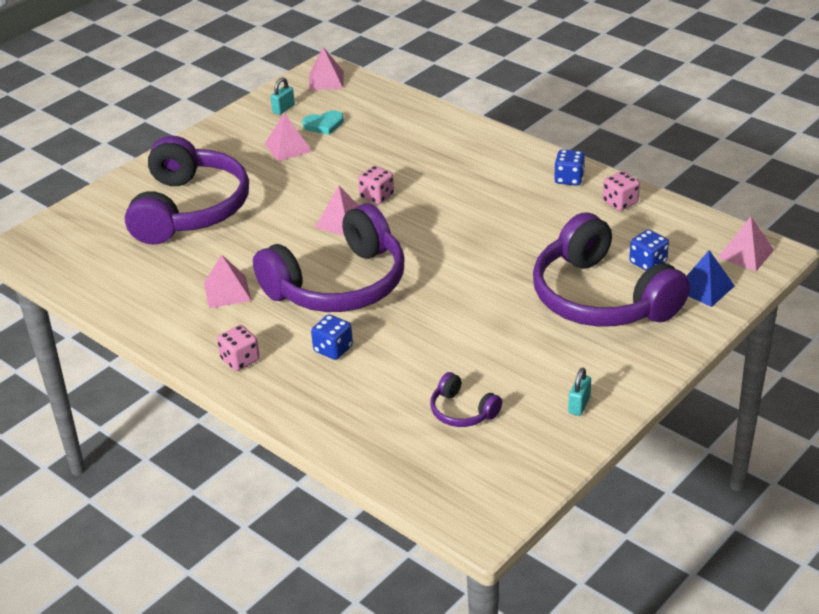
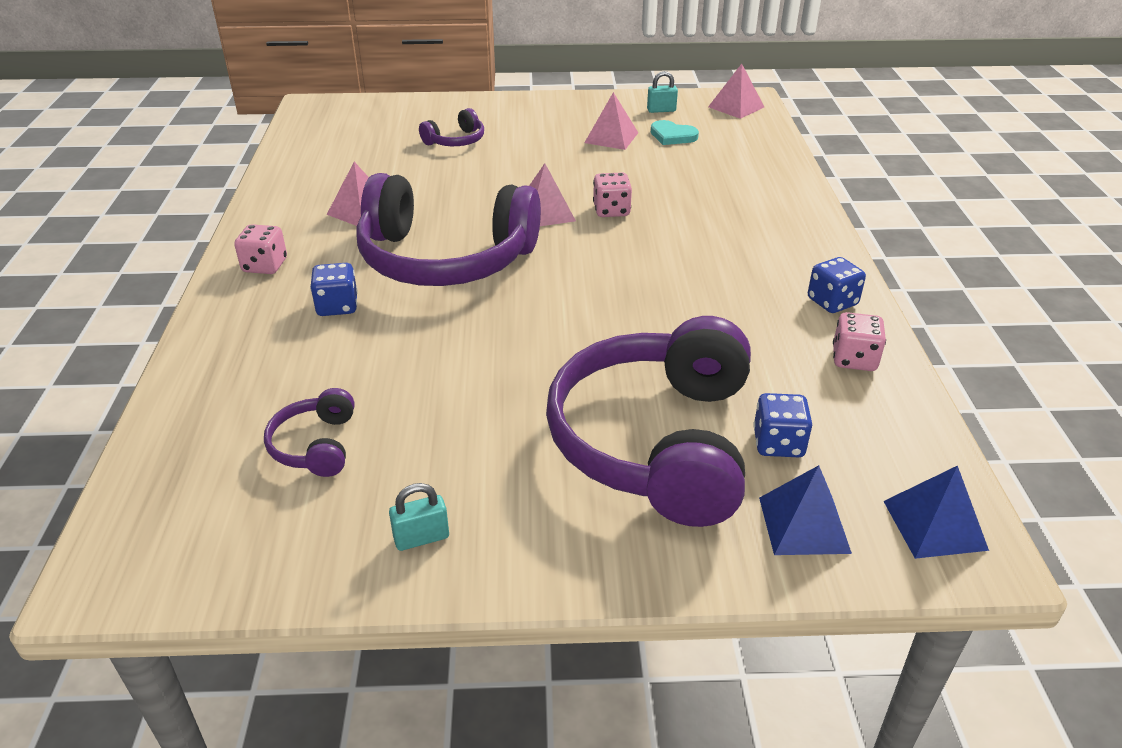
camera: 45 degrees right, 0 degrees up
purple headphones [125,136,249,245] -> purple headphones [419,108,484,146], size x0.42
pink pyramid [717,217,774,271] -> blue pyramid [883,466,989,559]

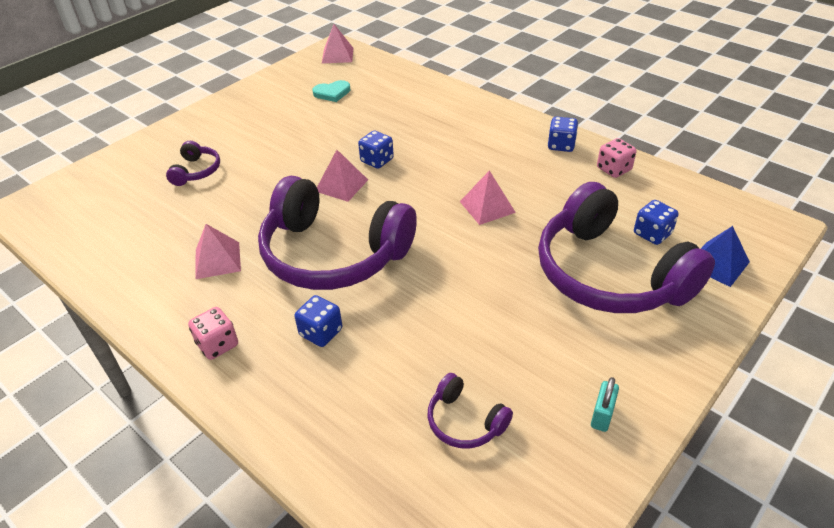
camera: 45 degrees left, 5 degrees up
purple headphones [356,173,541,286] -> purple headphones turned 60 degrees clockwise [258,176,417,290]
pink pyramid [584,92,638,150] -> pink pyramid moved to [460,170,516,225]
pink dice [593,172,632,217] -> blue dice [358,131,394,169]
turquoise padlock [647,71,678,113] -> none
blue pyramid [883,466,989,559] -> none

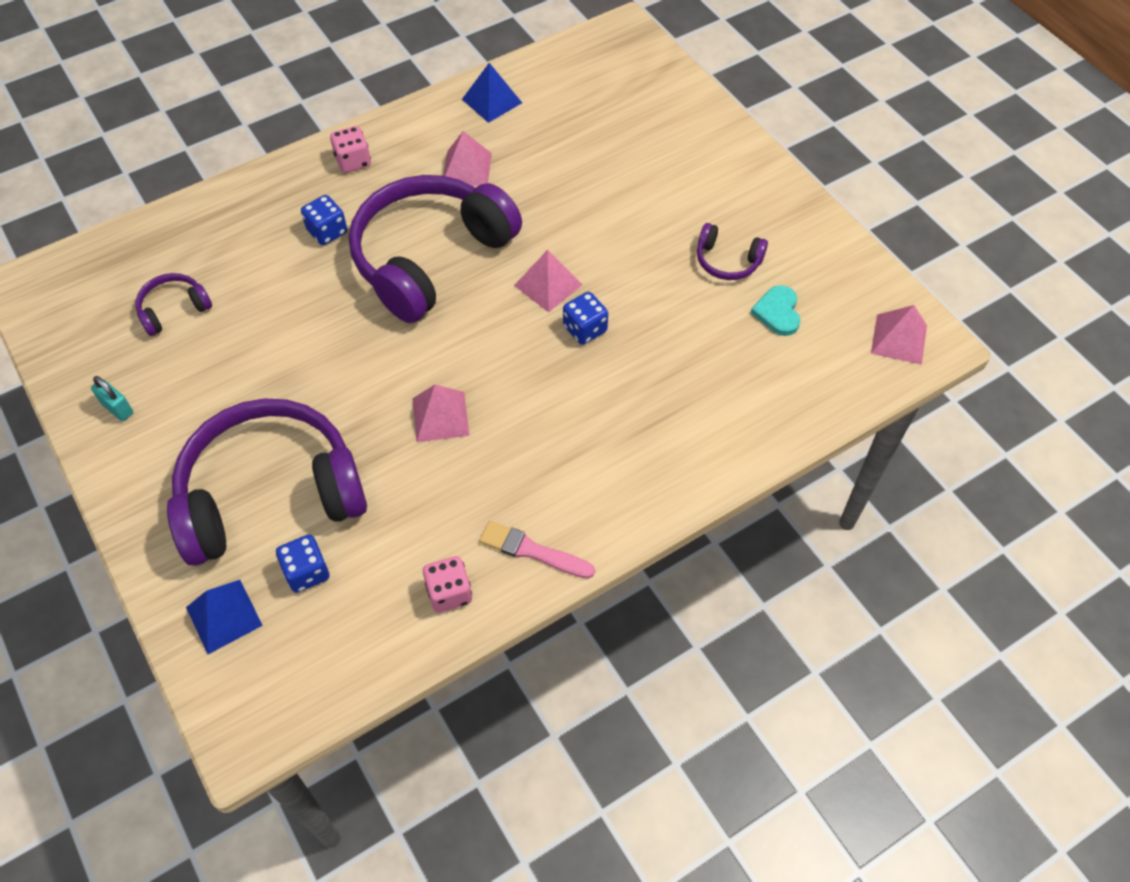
camera: 105 degrees right, 15 degrees up
purple headphones [166,141,220,186] -> purple headphones moved to [697,223,768,280]
blue dice [548,117,578,152] -> pink brush [479,521,595,579]
none -> blue pyramid [462,63,522,123]

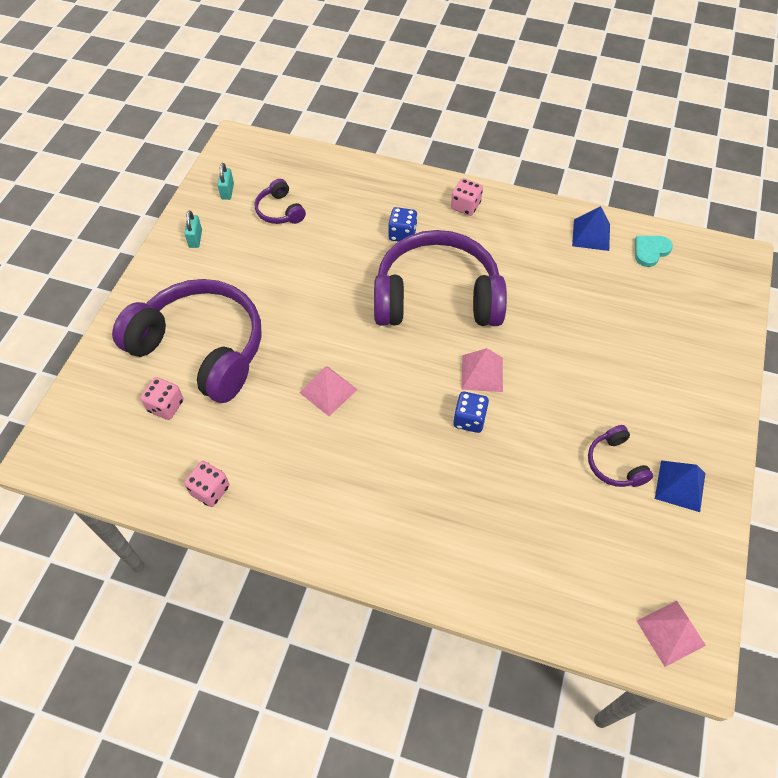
camera: 50 degrees right, 0 degrees up
purple headphones [136,273,212,336] -> purple headphones turned 135 degrees counterclockwise [255,179,306,224]
blue pyramid [186,580,263,654] -> blue pyramid moved to [655,460,705,512]
blue dice [276,534,329,593] -> pink dice [140,377,184,420]
pink pyramid [443,131,492,186] -> none
pink brush [479,521,595,579] -> none
turquoise heart [751,285,800,336] -> turquoise heart moved to [635,236,673,267]
none -> turquoise padlock [218,163,234,200]

